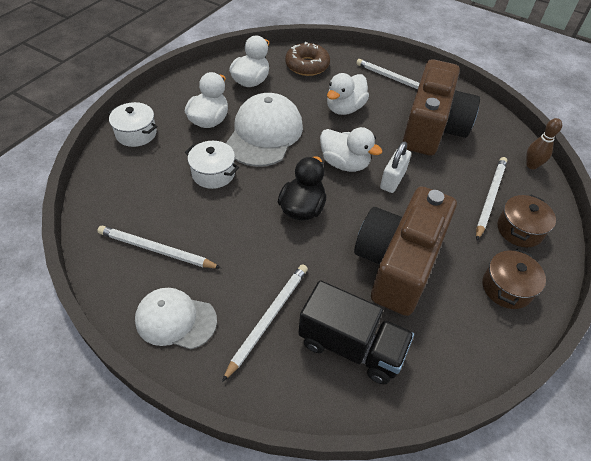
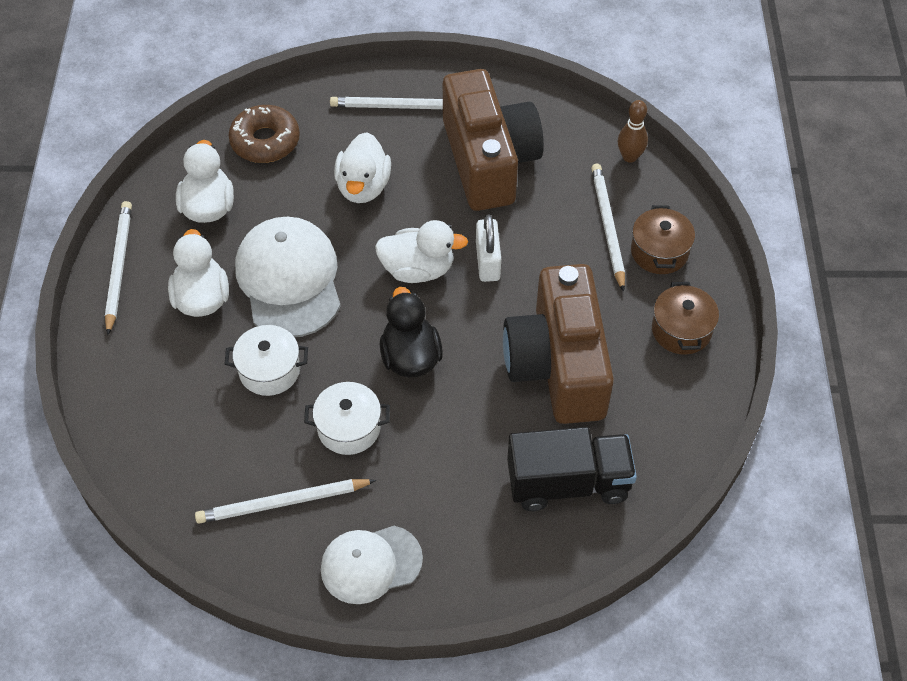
camera: 30 degrees left, 5 degrees up
white pot [108,102,157,147] -> white pot moved to [304,382,390,455]
white pencil [222,264,308,382] -> white pencil moved to [105,201,132,335]

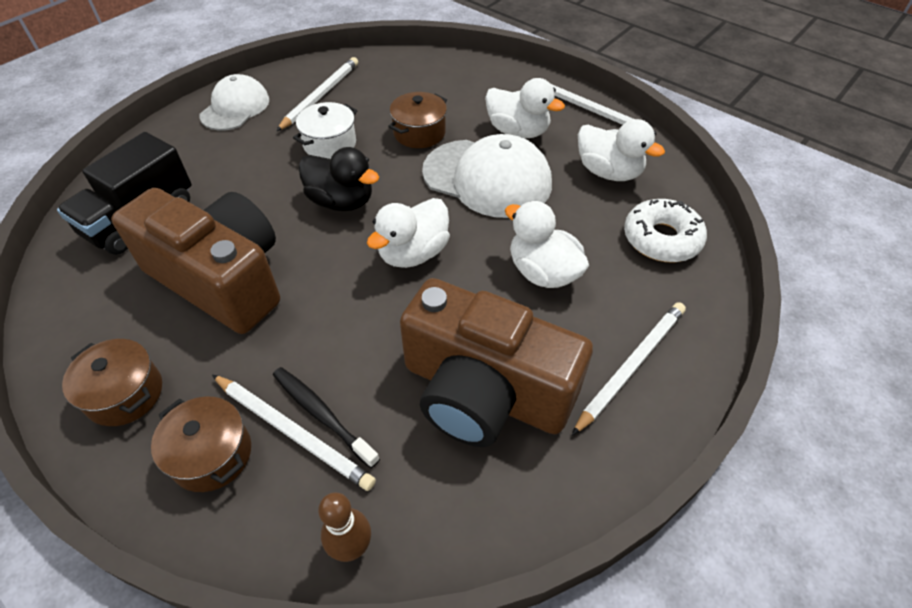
camera: 130 degrees right, 5 degrees down
white pot [224,325,308,396] -> brown pot [388,92,447,148]
brown donut [228,105,300,163] -> white donut [624,199,707,262]
white padlock [476,215,501,282] -> none
none -> black toothbrush [273,367,380,468]

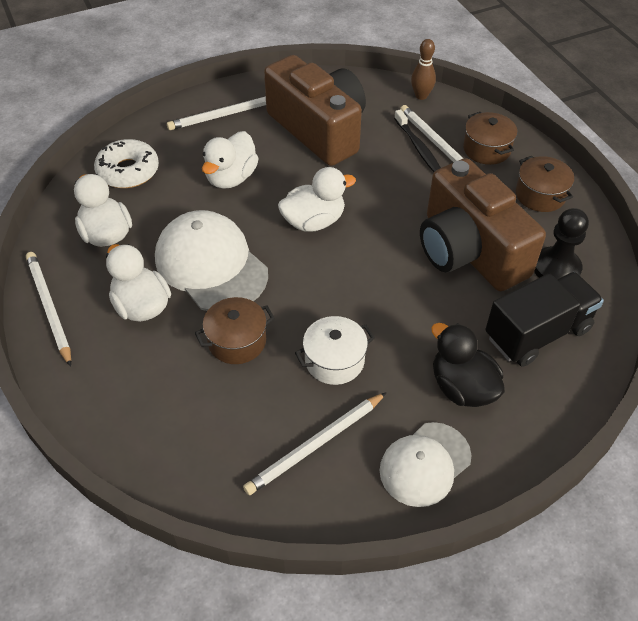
camera: 155 degrees left, 0 degrees up
black duck [298,147,379,211] -> black duck moved to [431,323,505,407]
white duck [505,201,589,288] -> white duck turned 45 degrees clockwise [202,131,259,189]
none -> black pawn [534,208,589,279]

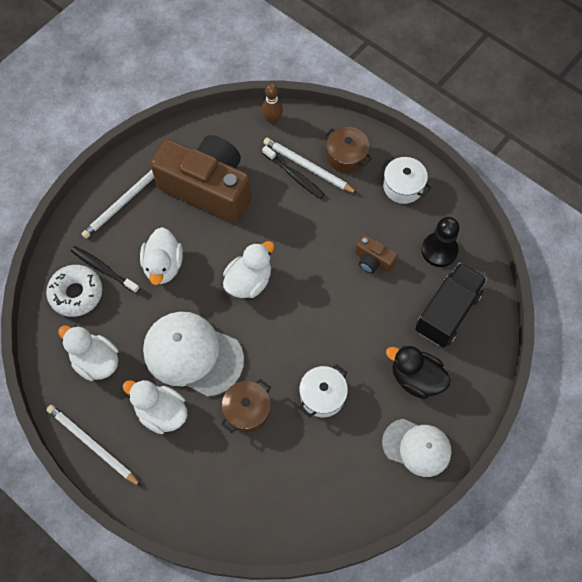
camera: 25 degrees left, 15 degrees up
white pencil [243,392,387,495] -> none
white cap [379,422,471,507] -> white cap turned 90 degrees counterclockwise [382,419,452,477]
brown camera [420,158,546,291] -> brown camera [355,234,398,274], size x0.42
brown pot [516,156,574,212] -> white pot [380,157,431,204]
none -> black toothbrush [71,246,140,294]

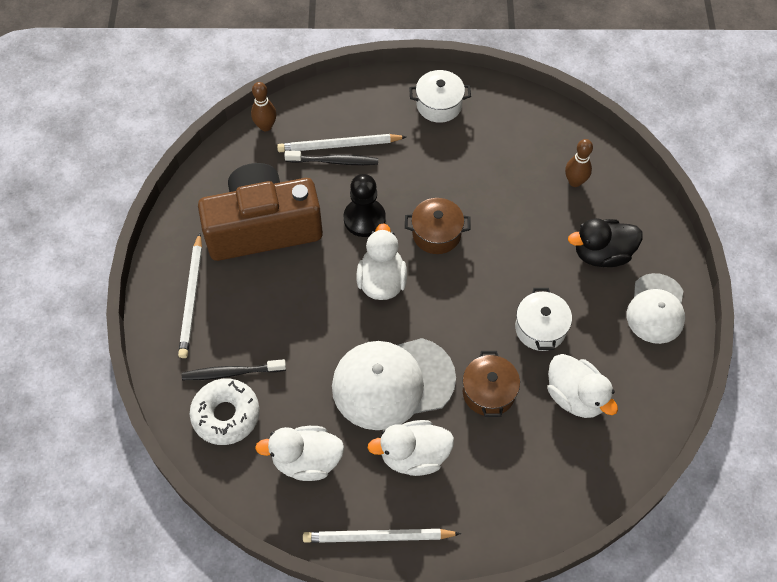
camera: 40 degrees left, 5 degrees down
white duck [140,227,183,285] -> white duck moved to [547,354,618,418]
brown pot [324,127,372,173] -> brown pot moved to [405,198,471,254]
brown camera [355,234,398,274] -> none
white cap [382,419,452,477] -> white cap turned 120 degrees clockwise [626,273,685,344]
black truck [415,262,487,348] -> brown bowling pin [565,139,593,187]
black pawn [421,217,460,267] -> black pawn moved to [344,174,386,237]

